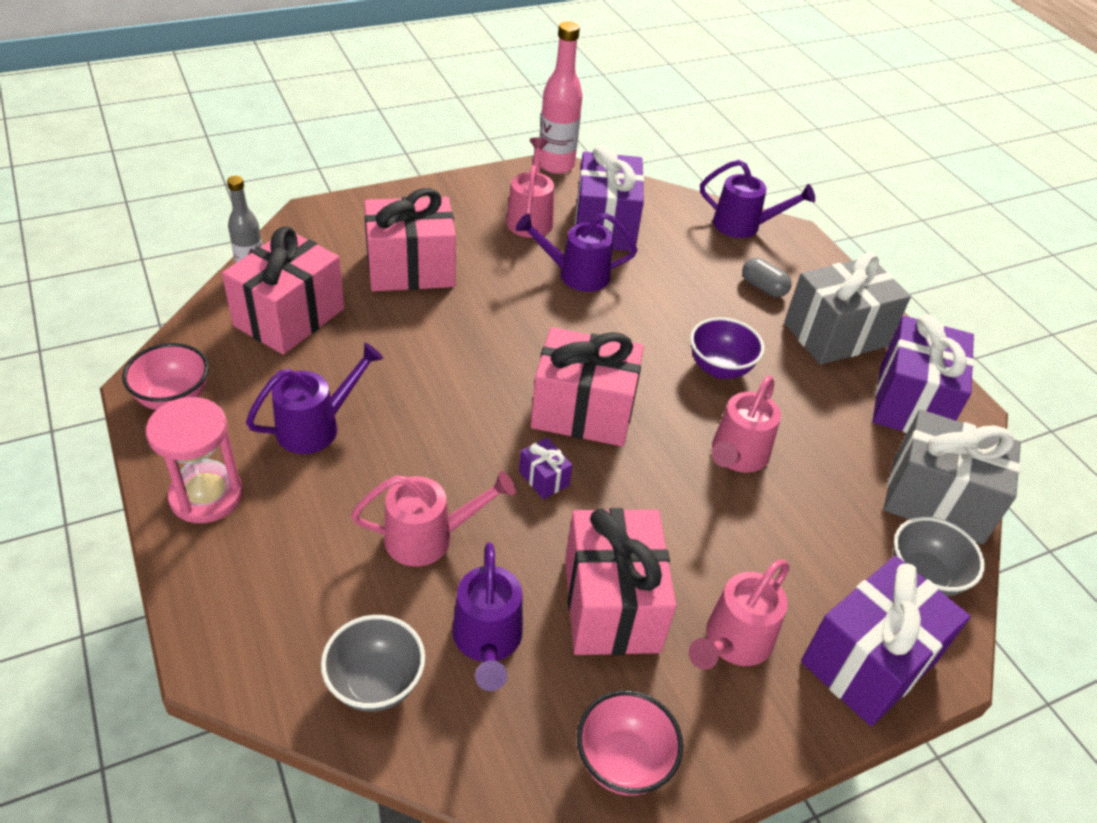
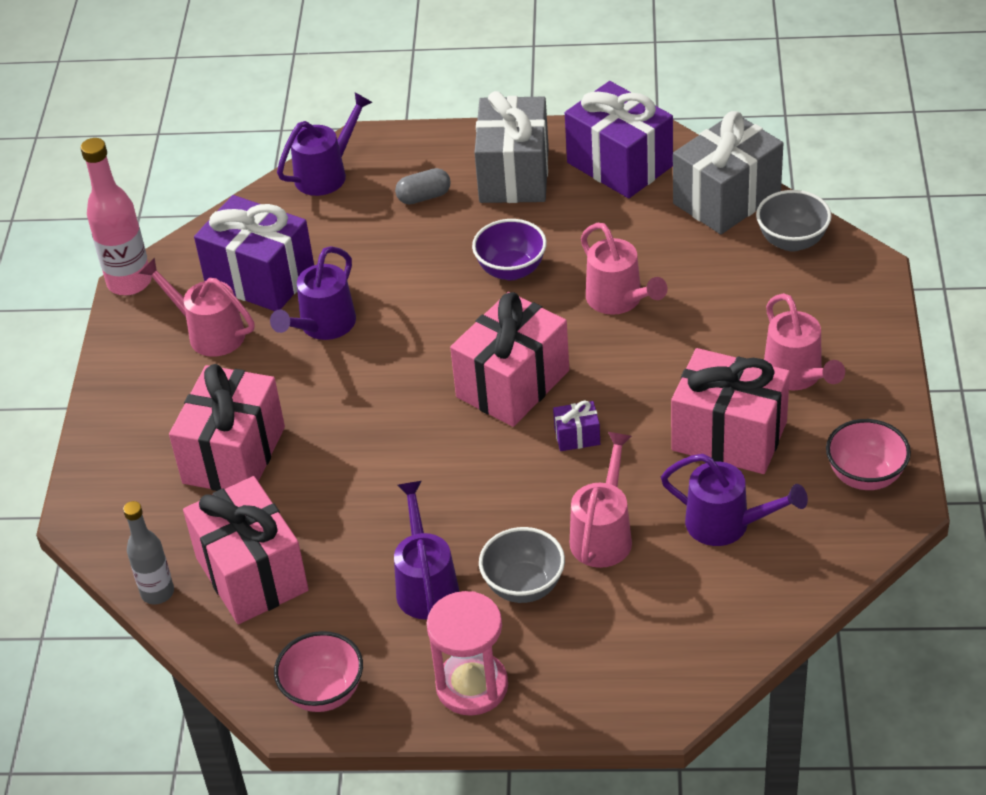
camera: 55 degrees left, 0 degrees up
grey bowl [321,615,425,712] -> grey bowl moved to [479,527,565,603]
purple gift [801,556,971,726] -> none

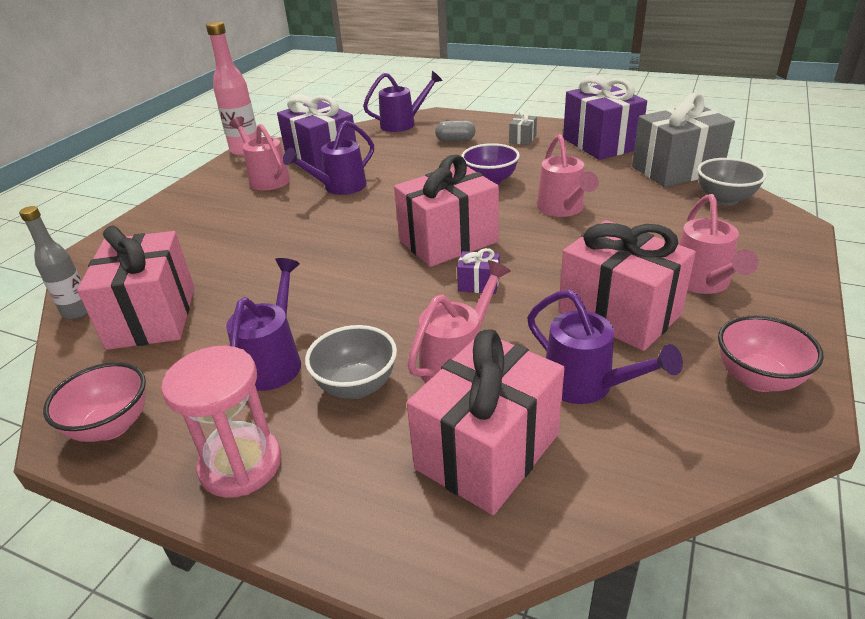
camera: 20 degrees right, 10 degrees down
pink gift [169,364,285,491] -> pink gift moved to [407,330,564,515]
grey gift [474,91,549,203] -> grey gift [509,110,537,145], size x0.42

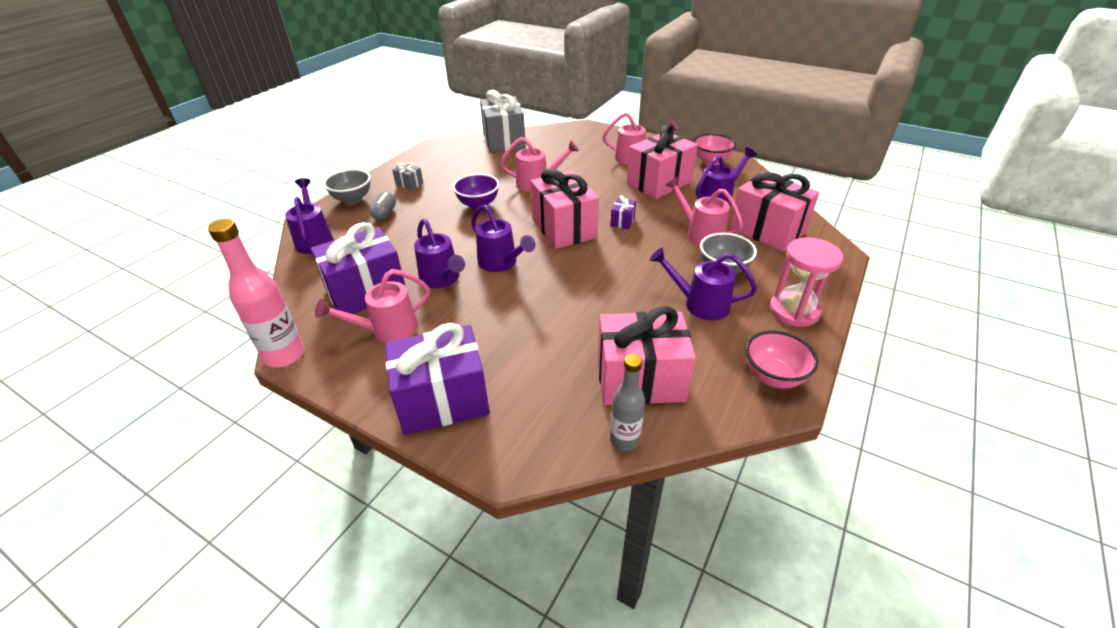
camera: 85 degrees left, 5 degrees up
purple gift [563,75,647,160] -> purple gift moved to [385,323,490,435]
grey bowl [697,158,767,206] -> grey bowl moved to [323,169,371,204]
none -> purple watering can [471,205,536,272]

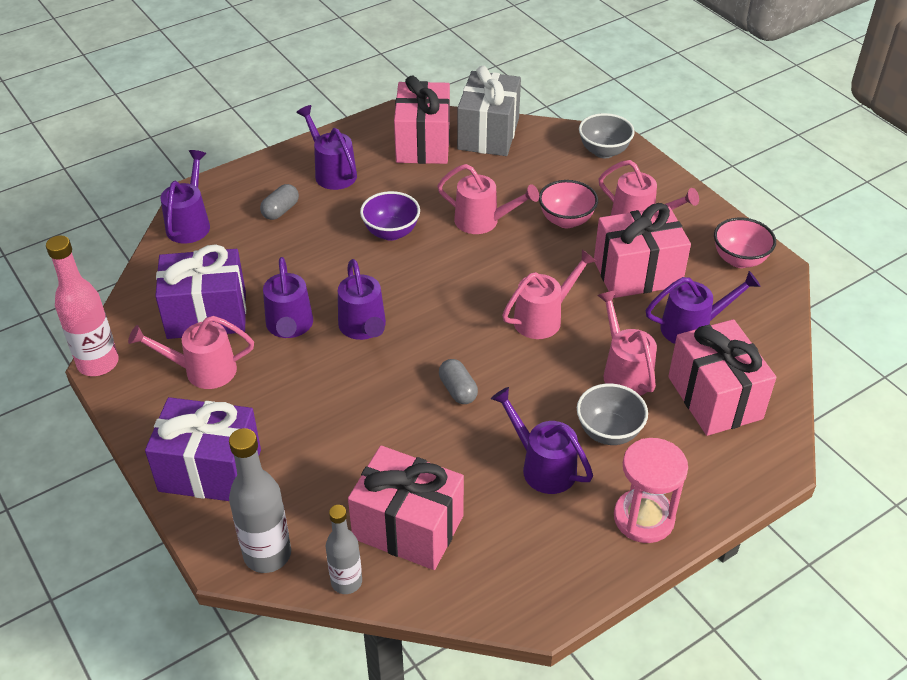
camera: 25 degrees right, 5 degrees up
grey bowl [323,169,371,204] -> grey bowl moved to [579,113,635,158]
grey gift [392,162,423,190] -> purple watering can [296,105,357,190]
pink gift [531,168,599,249] -> pink gift moved to [394,76,450,164]
purple gift [610,195,636,229] -> pink watering can [502,249,596,339]
pink bowl [746,331,818,388] -> pink bowl moved to [539,180,598,228]
none -> grey bottle [229,428,291,573]
none -> grey capsule [439,359,478,404]

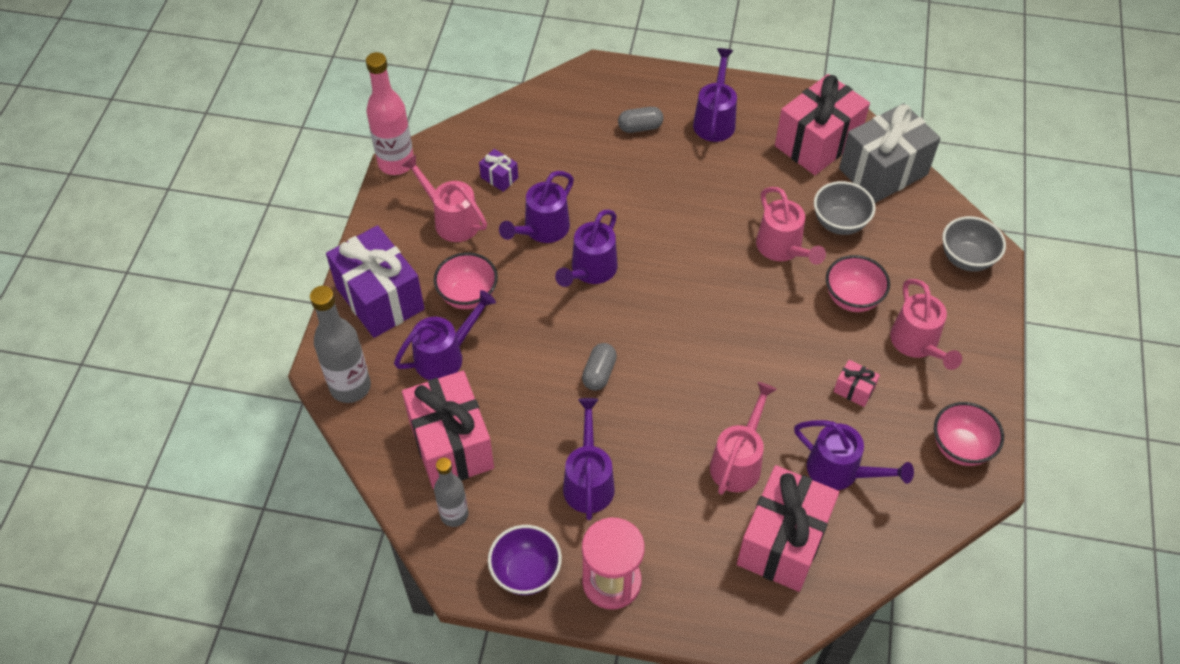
camera: 45 degrees right, 10 degrees up
purple gift [155,244,246,339] -> purple gift [479,149,518,192], size x0.42
purple watering can [161,150,210,244] -> purple watering can moved to [394,290,496,380]
grey bottle [326,505,362,594] -> grey bottle moved to [434,457,468,527]
purple bowl [360,191,420,241] -> purple bowl moved to [488,525,562,595]
pink watering can [502,249,596,339] -> none
grey bowl [577,384,648,445] -> grey bowl moved to [814,181,876,235]
pink gift [594,203,691,298] -> pink gift [833,360,880,407], size x0.42
none -> pink bowl [434,252,498,309]

